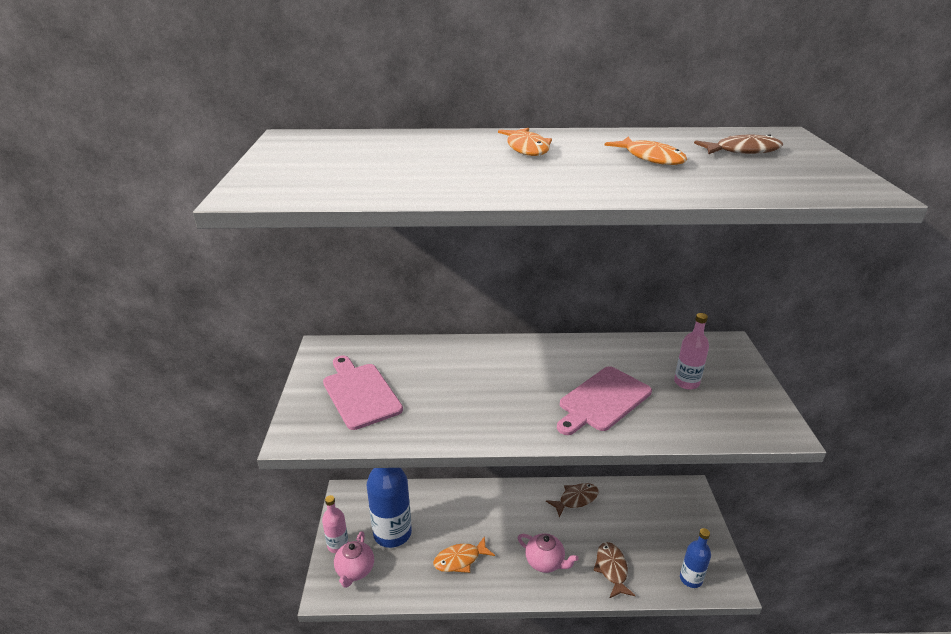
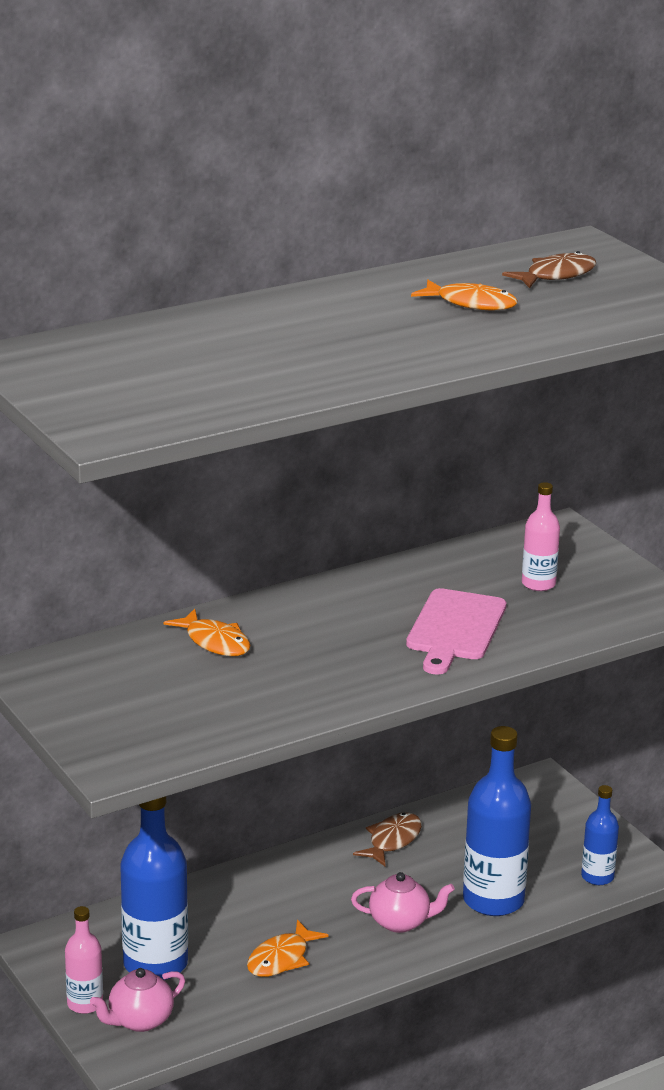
camera: 30 degrees left, 5 degrees down
pink cutting board [323,355,403,430] -> none
pink teapot [334,531,374,588] -> pink teapot turned 75 degrees clockwise [90,968,185,1032]
orange fish [498,128,552,156] -> orange fish moved to [164,609,250,656]
brown fish [593,542,636,598] -> blue bottle [463,726,531,916]

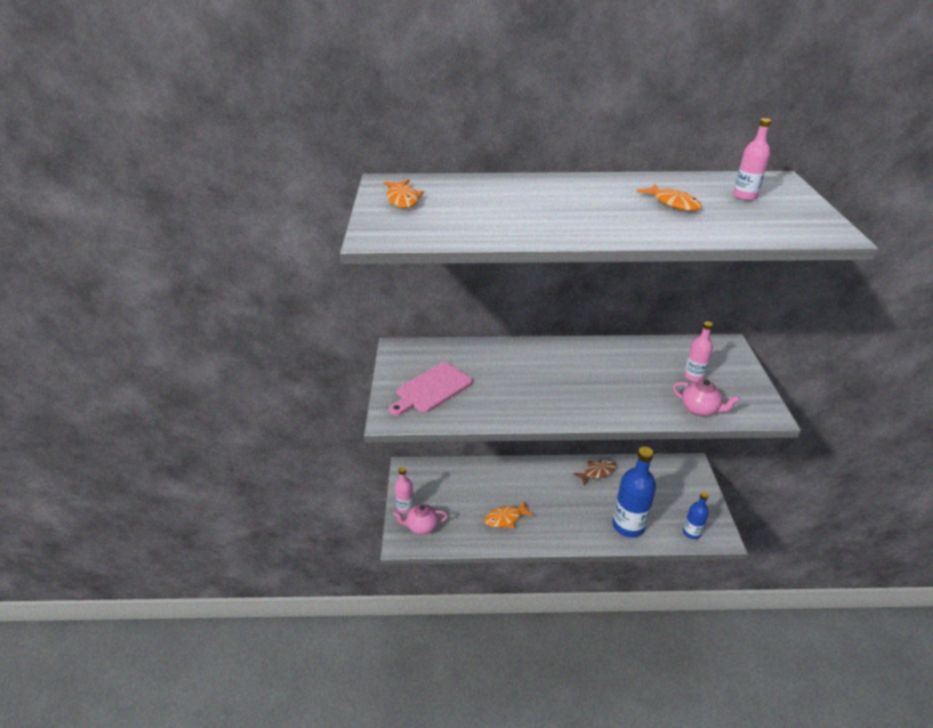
camera: 30 degrees right, 10 degrees up
blue bottle [120,796,188,980] -> none
orange fish [164,609,250,656] -> orange fish moved to [383,179,424,208]
pink teapot [351,872,455,933] -> pink teapot moved to [673,380,740,416]
pink cutting board [406,588,506,675] -> pink cutting board moved to [389,362,473,416]
brown fish [502,251,596,288] -> pink bottle [733,118,771,201]

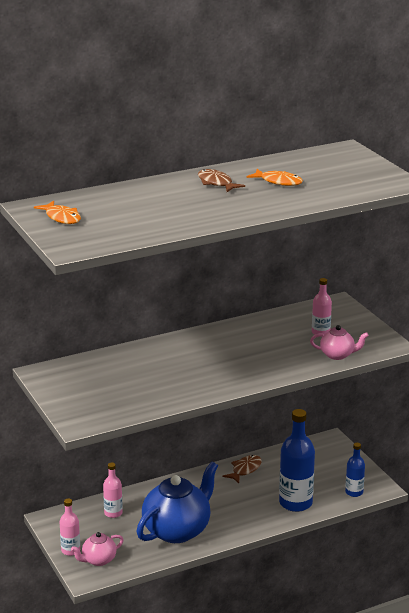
camera: 25 degrees left, 10 degrees down
pink cutting board [389,362,473,416] -> none
orange fish [485,501,534,528] -> blue teapot [136,462,218,543]
pink bottle [733,118,771,201] -> pink bottle moved to [103,462,123,518]
none -> brown fish [198,169,245,192]

